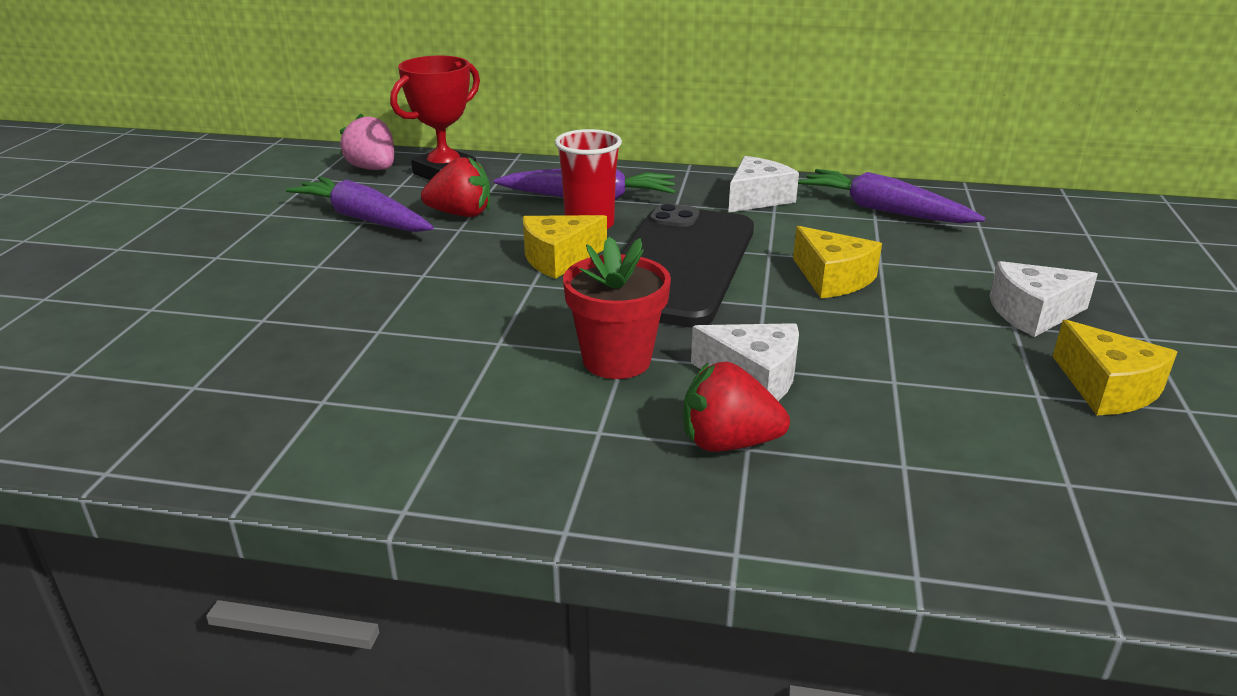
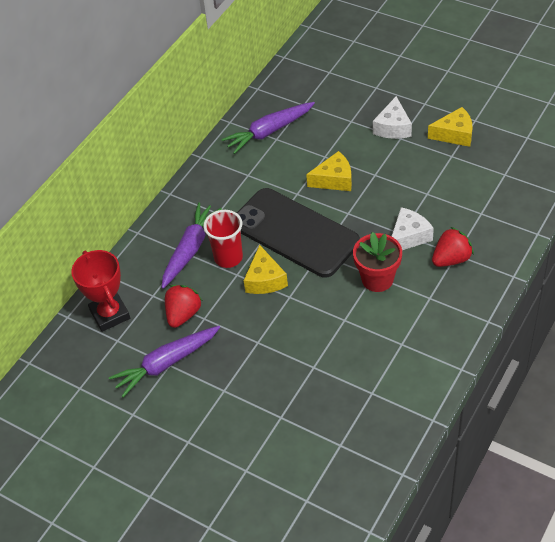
camera: 65 degrees left, 20 degrees up
pink strawberry [339,113,394,170] -> none
red strawberry [683,362,790,452] -> red strawberry turned 150 degrees counterclockwise [432,227,474,267]
white cheese [728,156,799,213] -> none

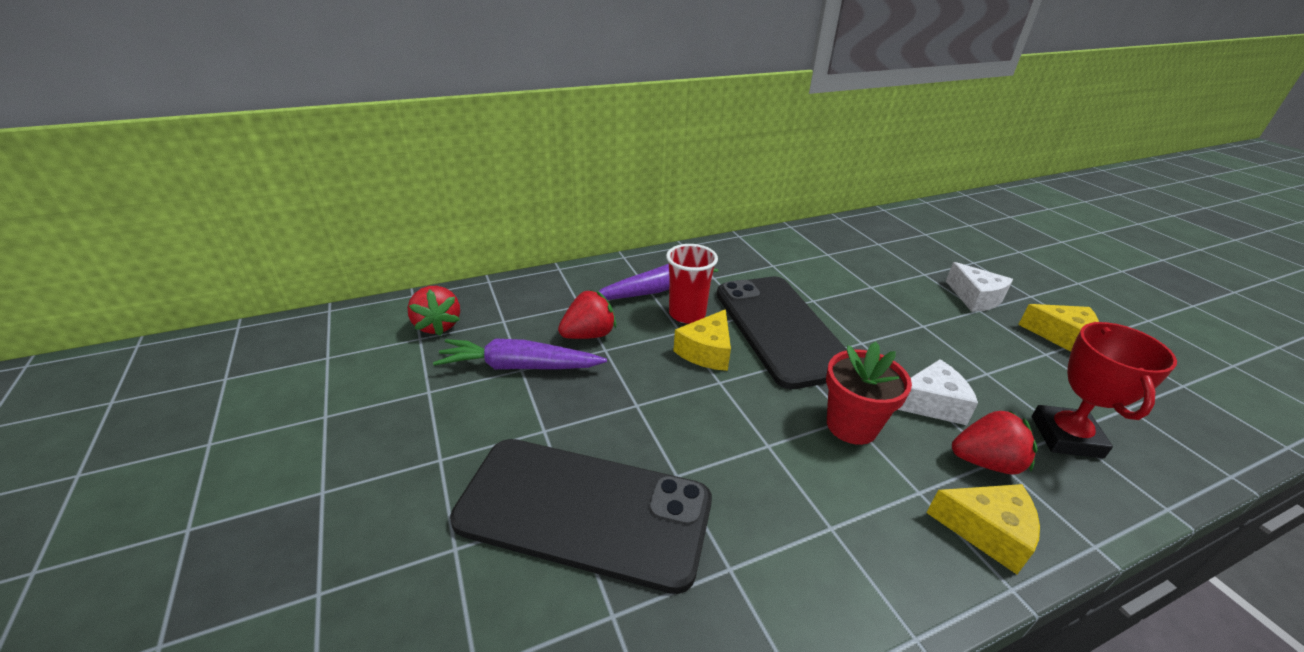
camera: 30 degrees right, 15 degrees down
red trophy [71,250,130,332] -> red trophy moved to [1032,322,1177,458]
purple carrot [222,102,315,154] -> none
yellow cheese [306,151,352,191] -> yellow cheese moved to [926,484,1040,574]
white cheese [373,96,412,139] -> white cheese turned 75 degrees counterclockwise [946,262,1013,312]
none -> red strawberry [408,286,460,336]
none -> black phone [450,439,712,594]

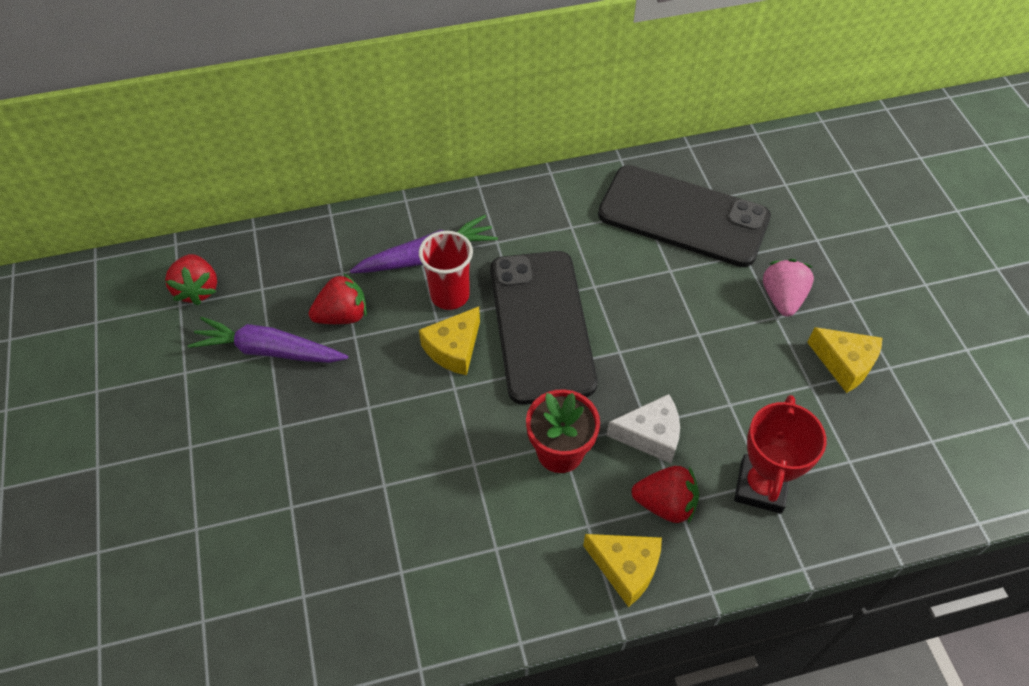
camera: 10 degrees right, 20 degrees up
black phone [450,439,712,594] -> black phone moved to [598,165,771,267]
white cheese [946,262,1013,312] -> pink strawberry [763,259,814,317]

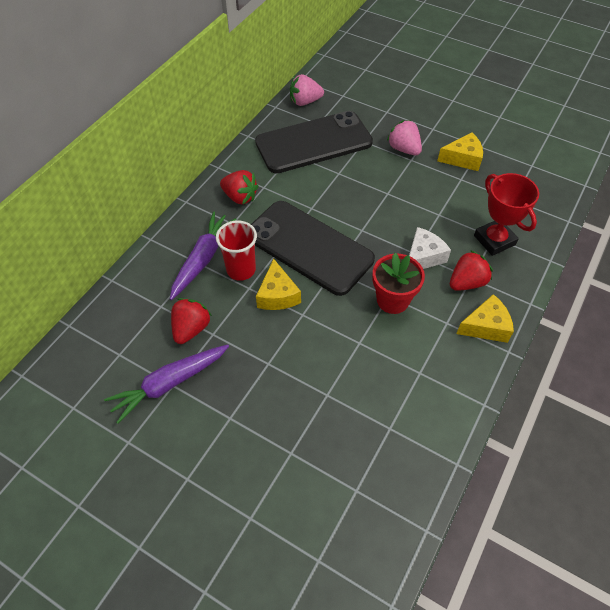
camera: 45 degrees left, 0 degrees up
red strawberry [165,254,217,306] -> red strawberry moved to [220,170,259,205]
none -> pink strawberry [290,74,324,106]

